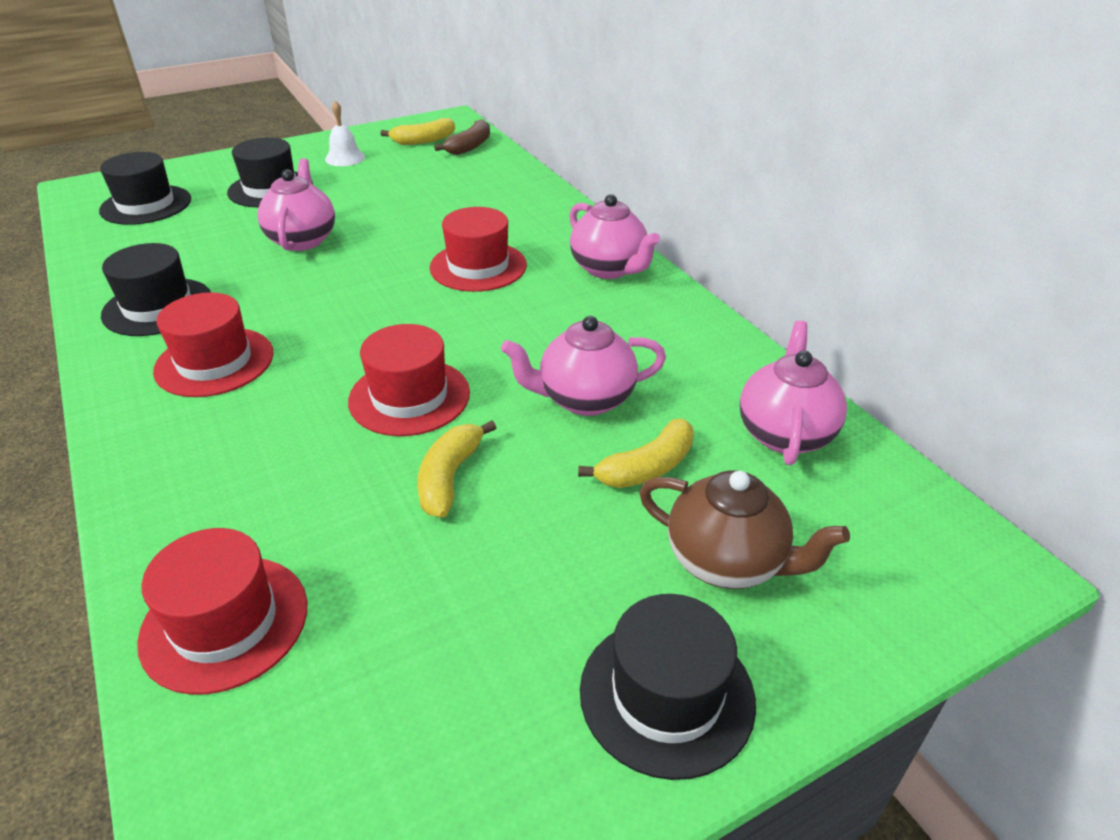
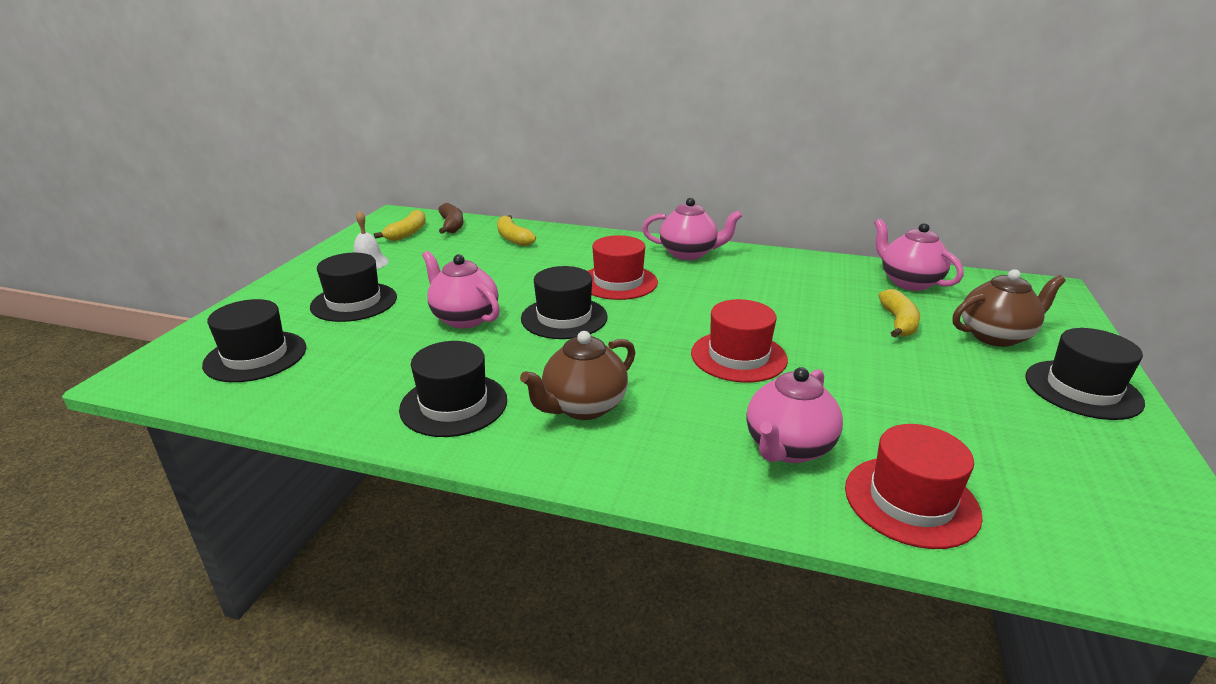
camera: 45 degrees left, 10 degrees down
red hat [153,292,274,397] -> brown teapot [520,331,636,420]
yellow banana [417,420,496,518] -> yellow banana moved to [497,215,536,246]
pink teapot [501,316,666,416] -> pink teapot moved to [746,367,843,463]
none -> black hat [521,266,608,339]

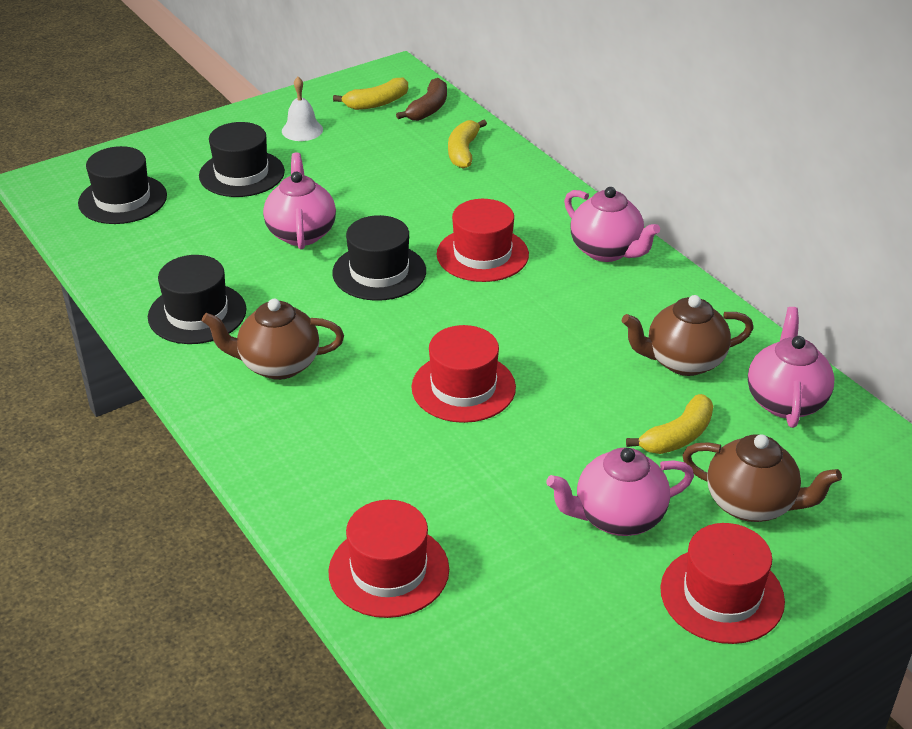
camera: 40 degrees right, 10 degrees up
pink teapot [746,367,843,463] -> pink teapot moved to [546,447,694,536]
black hat [1025,328,1145,420] -> red hat [660,523,785,644]
none -> brown teapot [622,295,753,376]

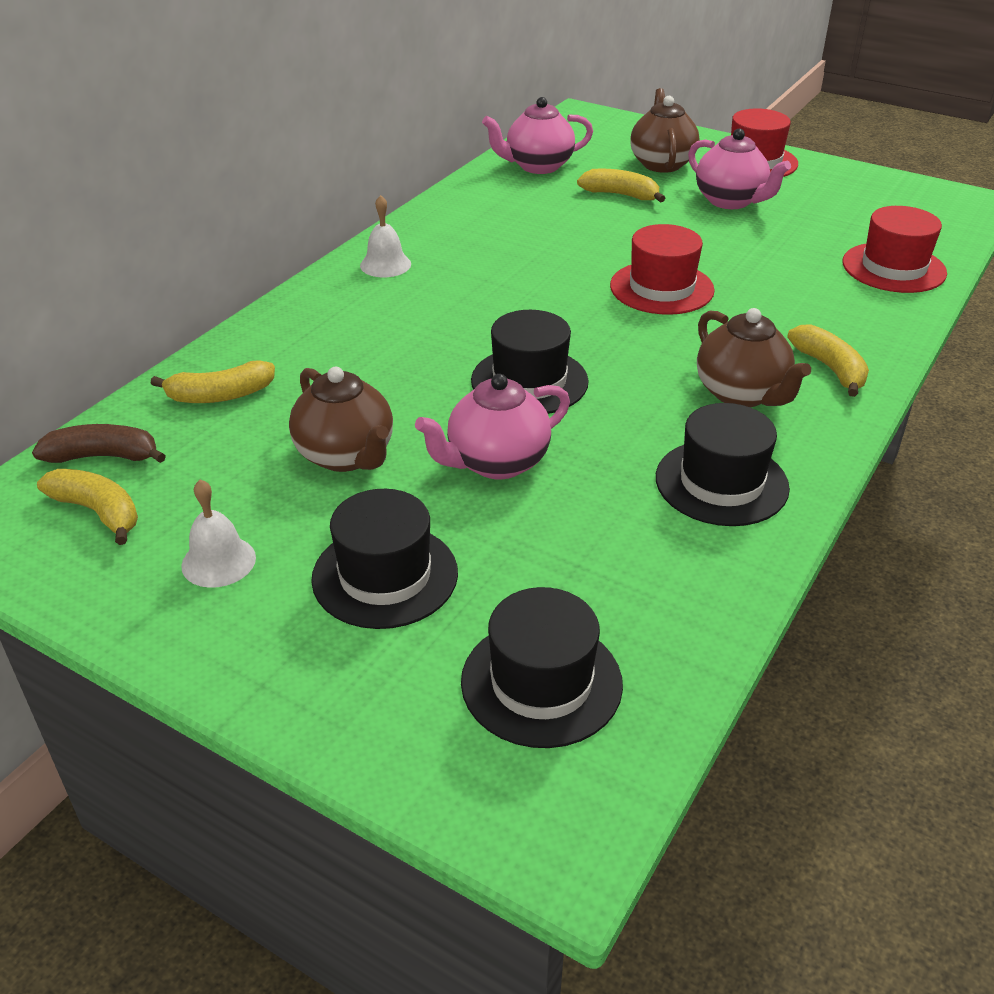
camera: 115 degrees left, 0 degrees up
red hat [437,199,529,282] -> none
pink teapot [564,187,660,262] -> white bell [360,195,411,277]
brown teapot [622,295,753,376] -> brown teapot moved to [289,367,393,472]
none -> yellow banana [787,324,869,397]

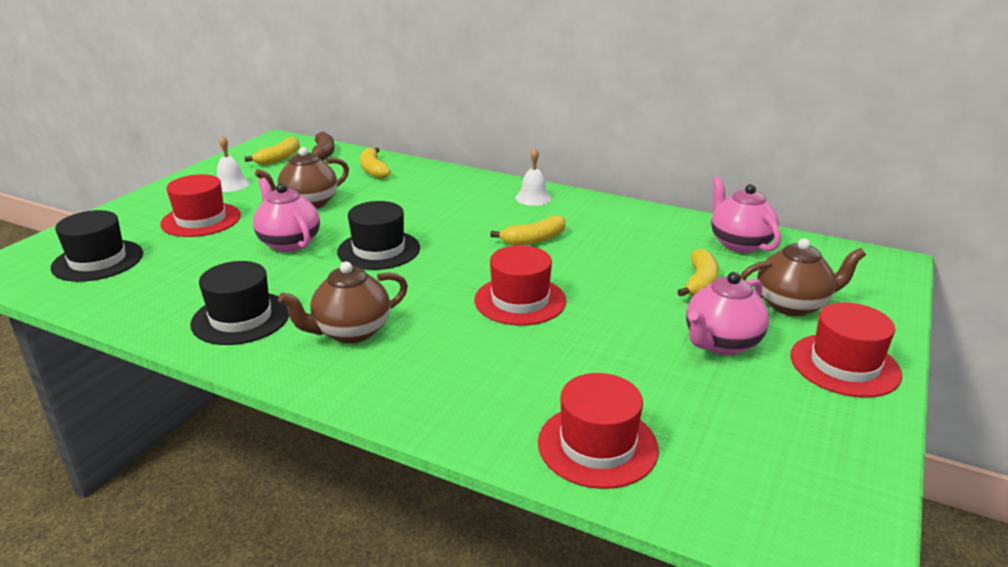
camera: 85 degrees right, 10 degrees down
black hat [311,489,458,629] -> red hat [160,174,241,237]
yellow banana [787,324,869,397] -> yellow banana moved to [490,215,566,246]

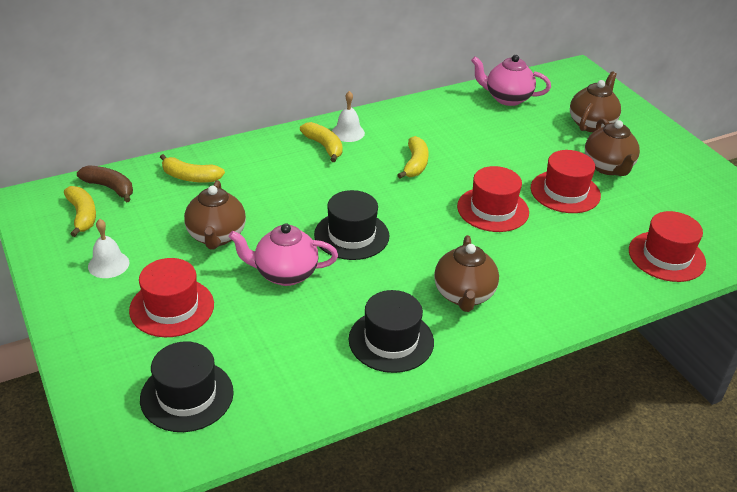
camera: 55 degrees left, 10 degrees up
yellow banana [677,249,719,297] -> yellow banana moved to [300,122,343,162]
pink teapot [686,272,769,355] -> brown teapot [585,118,640,176]
red hat [791,302,902,398] -> red hat moved to [531,150,601,213]

